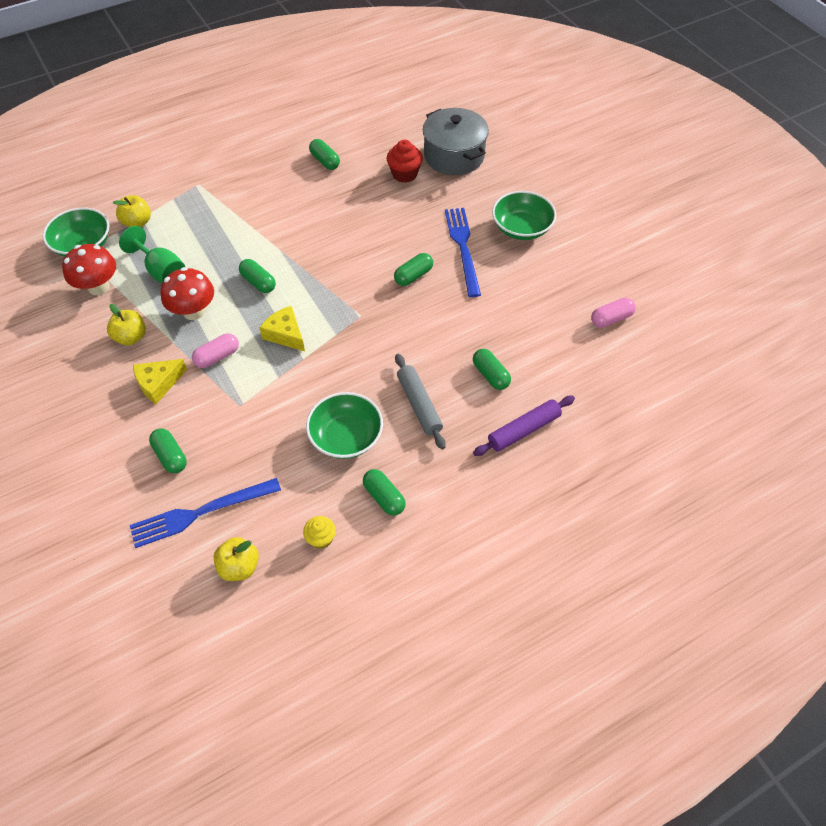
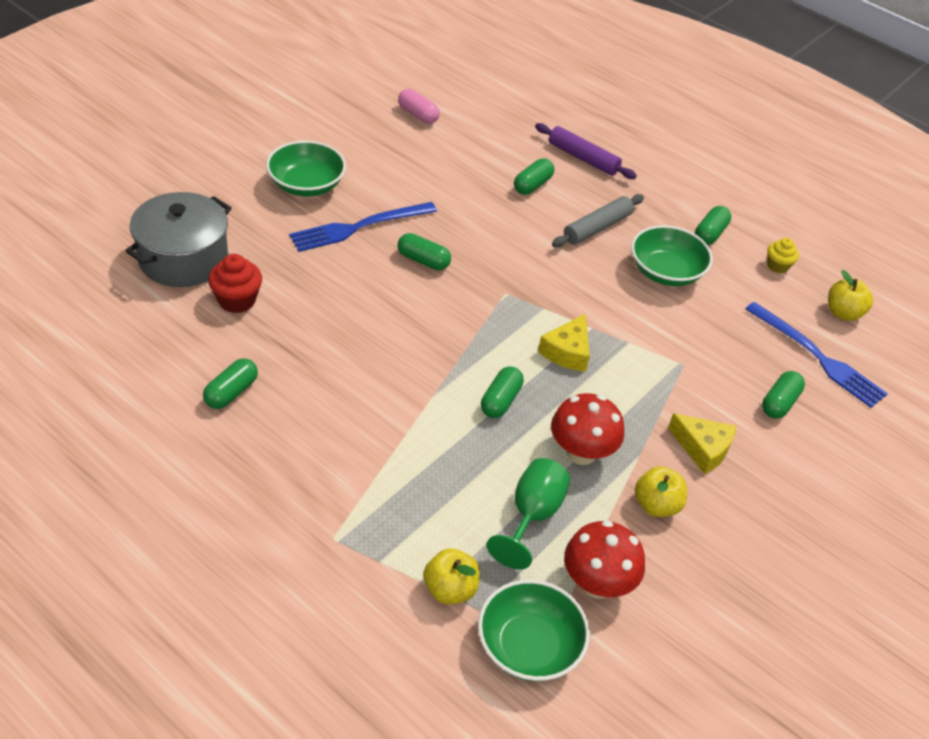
camera: 115 degrees left, 10 degrees down
pink capsule [192,334,239,368] -> none

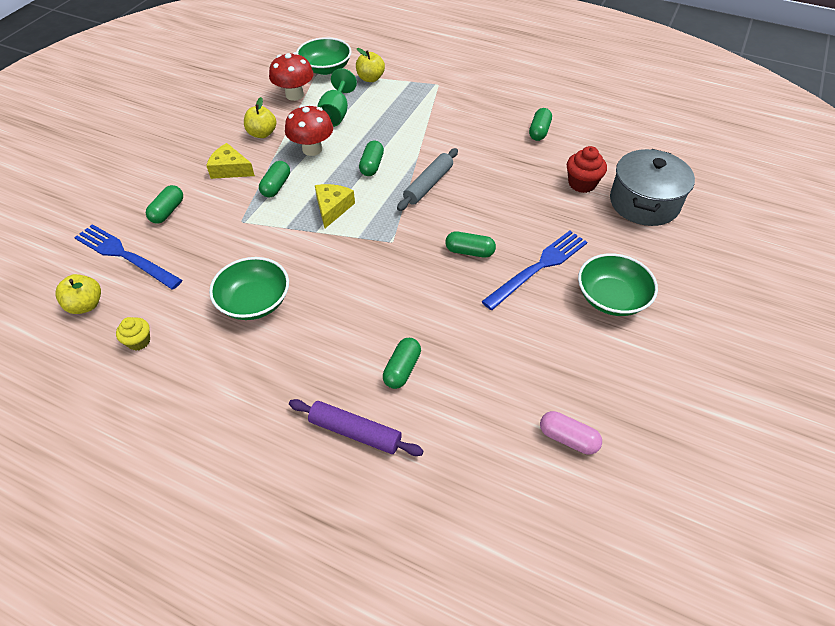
camera: 170 degrees right, 5 degrees up
grey rolling pin [552,194,644,247] -> grey rolling pin moved to [397,148,458,211]
green capsule [695,206,731,245] -> green capsule moved to [259,161,290,197]

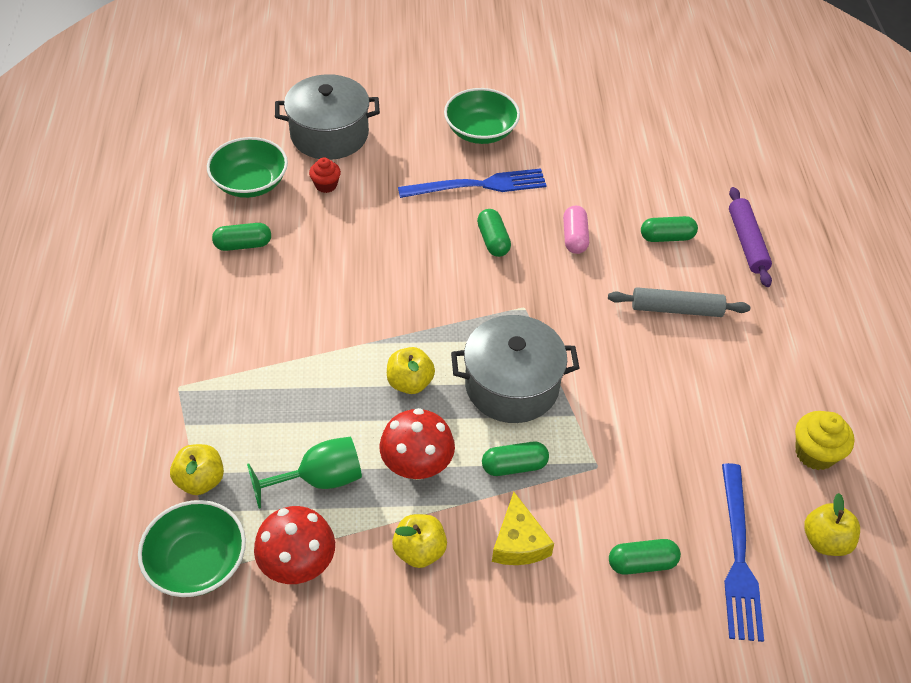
camera: 120 degrees left, 0 degrees up
yellow cupcake [116,317,150,351] -> yellow cupcake [795,411,854,470], size x1.52
green bowl [209,257,289,320] -> green bowl moved to [207,137,288,198]
yellow cheese [315,184,355,228] -> grey pot [451,315,579,423]
green capsule [359,141,384,176] -> yellow apple [387,347,435,394]
grey rolling pin [397,148,458,211] -> grey rolling pin moved to [608,287,750,317]
blue fork [481,231,587,310] -> blue fork turned 150 degrees clockwise [398,168,547,198]
pink capsule [540,411,602,455] -> pink capsule moved to [563,206,589,254]
red cupcake [567,146,607,193] -> red cupcake [309,157,341,193], size x0.66

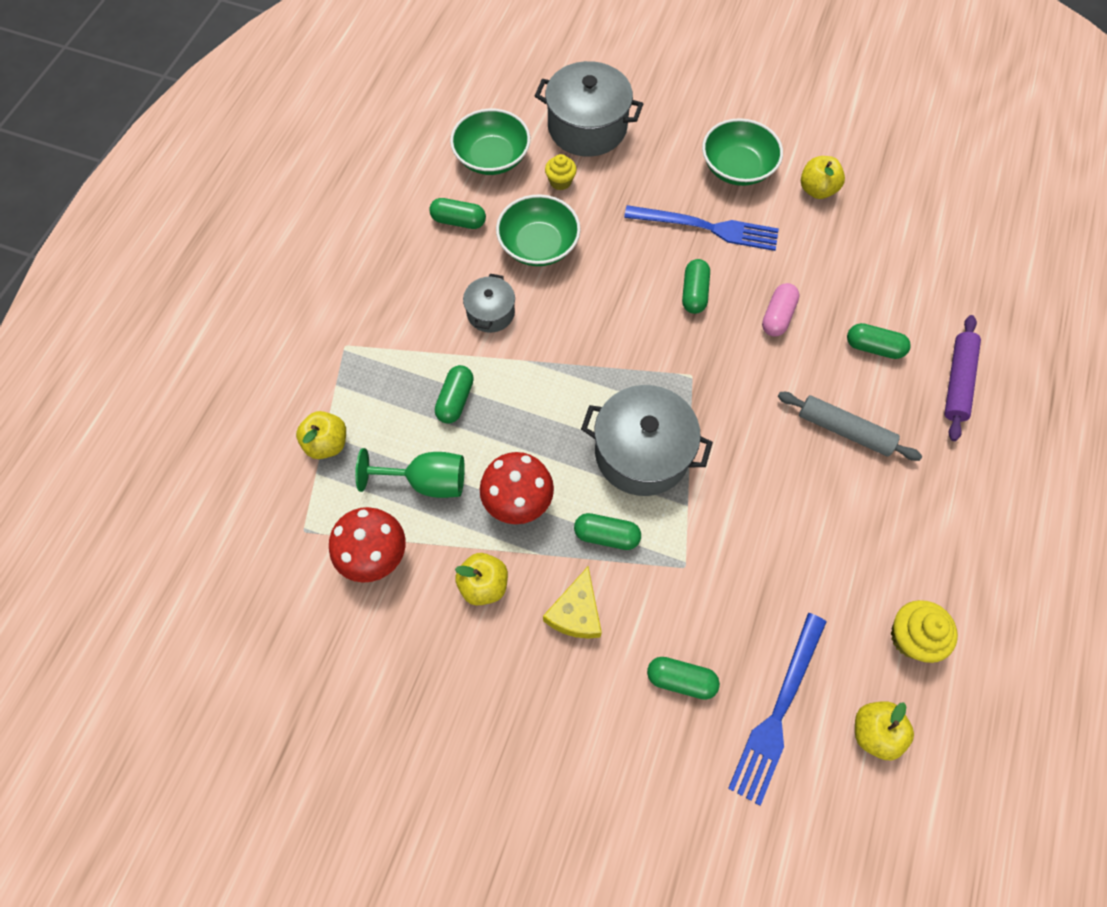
camera: 25 degrees right, 15 degrees up
green bowl [138,500,246,597] -> green bowl moved to [496,194,581,266]
red cupcake [309,157,341,193] -> yellow cupcake [545,154,577,190]
yellow apple [387,347,435,394] -> yellow apple moved to [801,156,845,199]
none -> green capsule [435,365,474,424]
none -> grey pot [463,274,515,333]

